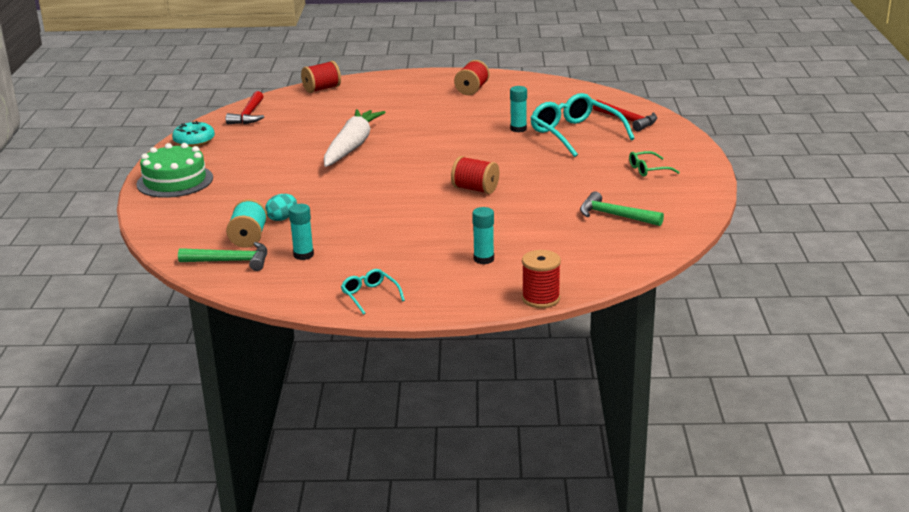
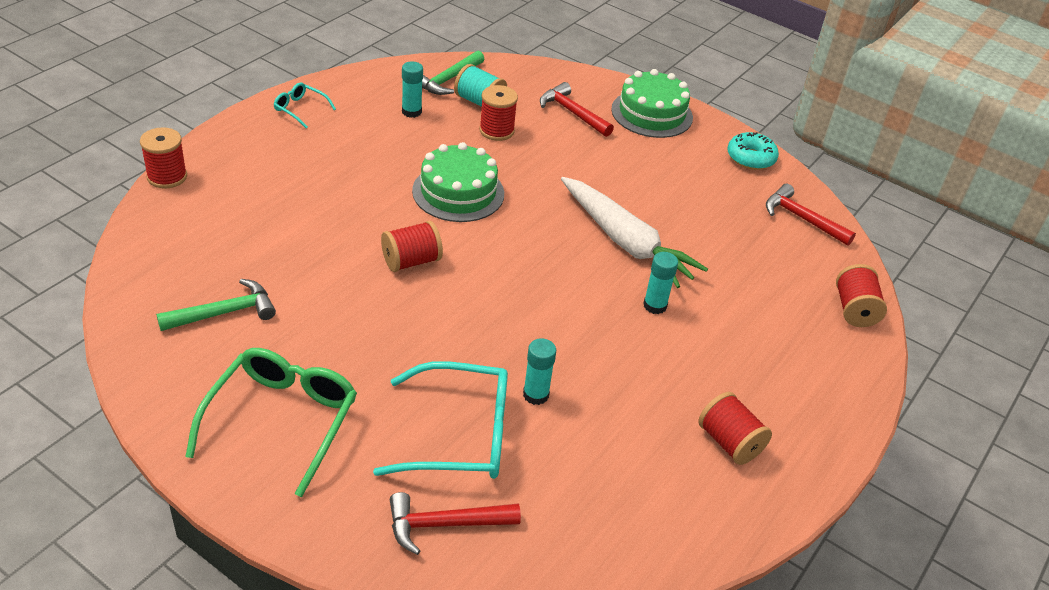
camera: 120 degrees right, 15 degrees up
turquoise egg [265,194,297,221] -> red spool [479,85,518,141]
turquoise glasses [341,269,405,315] -> turquoise glasses turned 150 degrees counterclockwise [274,83,336,129]
turquoise glue stick [472,207,494,265] -> turquoise glue stick moved to [643,252,678,314]
green glasses [629,151,680,177] -> green glasses [185,348,357,497], size x2.06
none -> green cake [412,142,504,222]
none -> red hammer [540,82,614,137]

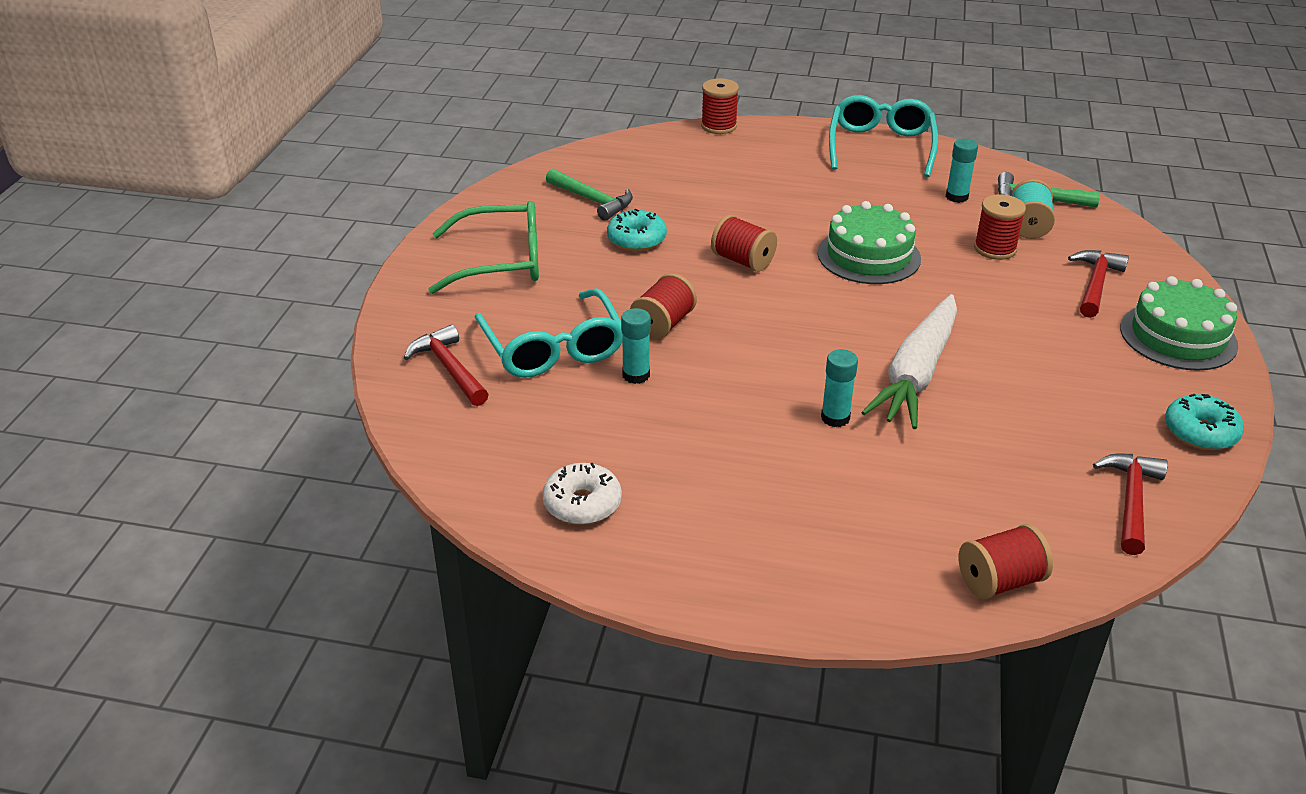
camera: 70 degrees right, 5 degrees down
turquoise glasses [274,83,336,129] -> turquoise glasses [829,95,938,177], size x2.06
red spool [698,392,772,465] -> red spool moved to [630,273,697,339]
none -> white donut [542,463,622,525]
none -> turquoise donut [607,209,667,251]

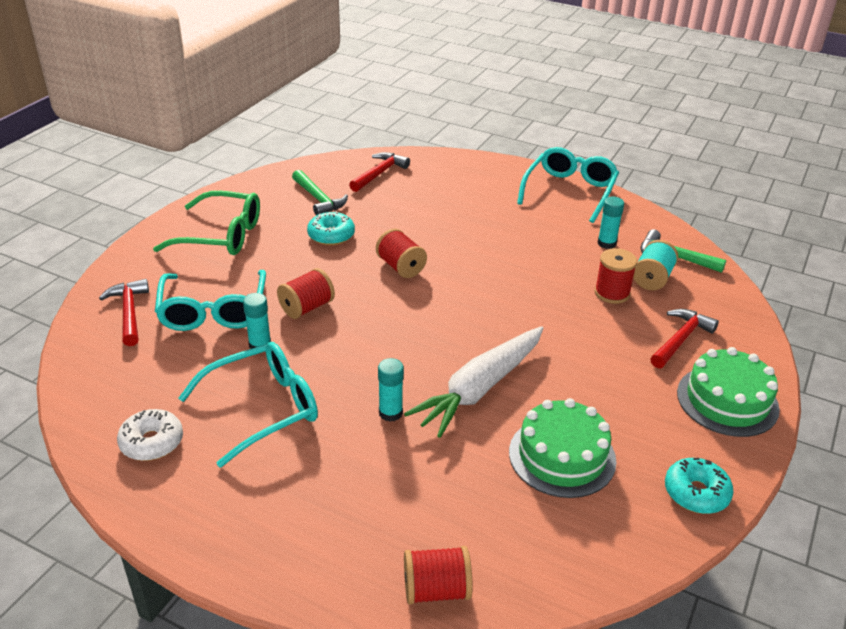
camera: 15 degrees right, 0 degrees up
red spool [701,78,739,134] -> none
green cake [817,201,921,284] -> green cake moved to [509,398,616,498]
red hammer [1093,454,1168,555] -> red hammer moved to [349,152,410,192]
none -> turquoise glasses [178,342,318,468]

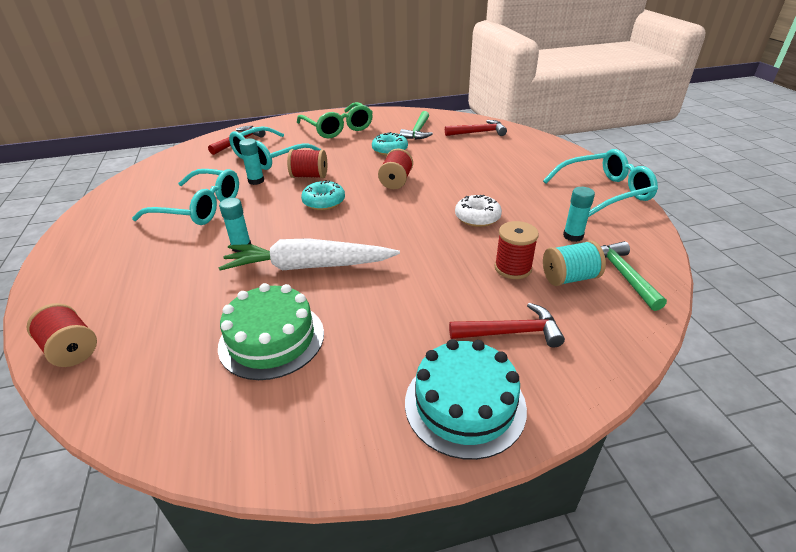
camera: 50 degrees right, 0 degrees up
white donut [117,409,183,461] -> white donut moved to [455,195,502,227]
turquoise donut [665,458,734,514] -> turquoise donut moved to [301,180,345,210]
green cake [677,347,780,437] -> turquoise cake [405,339,527,460]

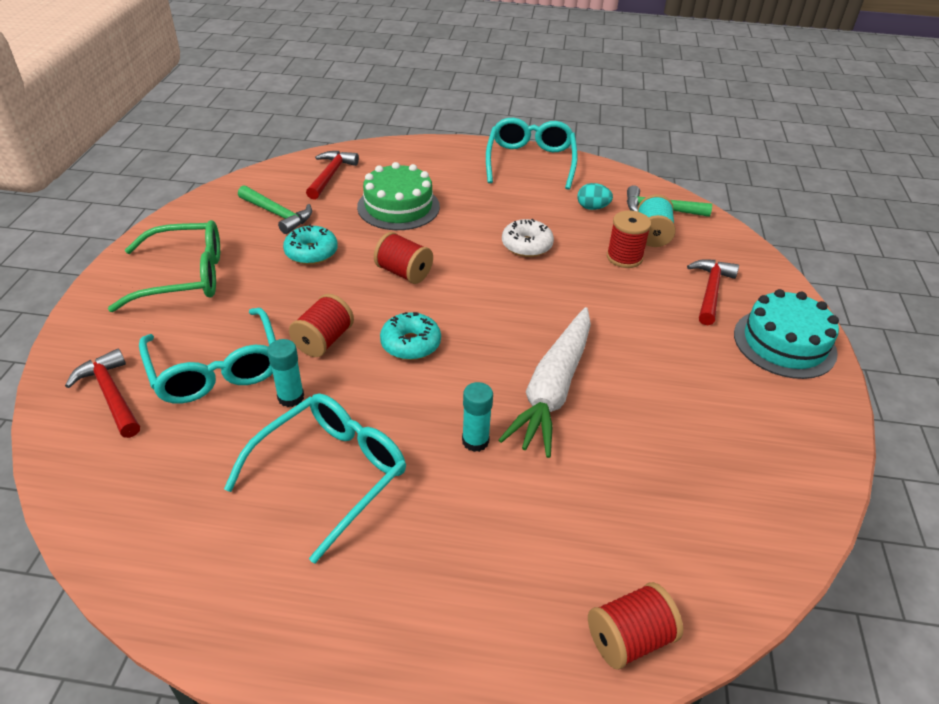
camera: 70 degrees left, 5 degrees up
green cake [218,283,324,380] -> green cake moved to [357,162,440,230]
turquoise glue stick [563,187,595,242] -> turquoise egg [577,183,613,210]

